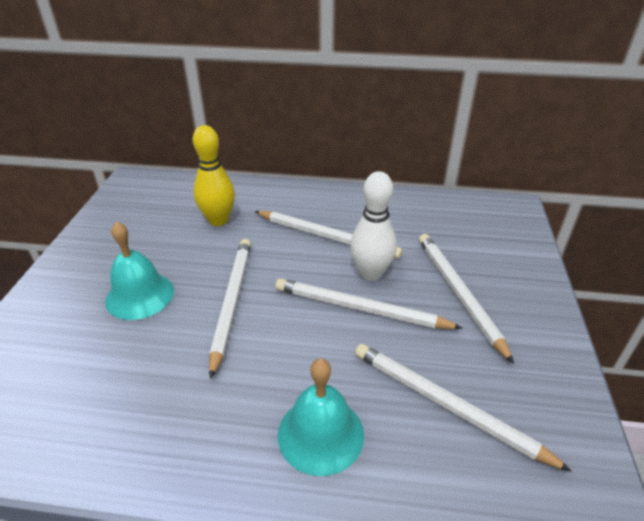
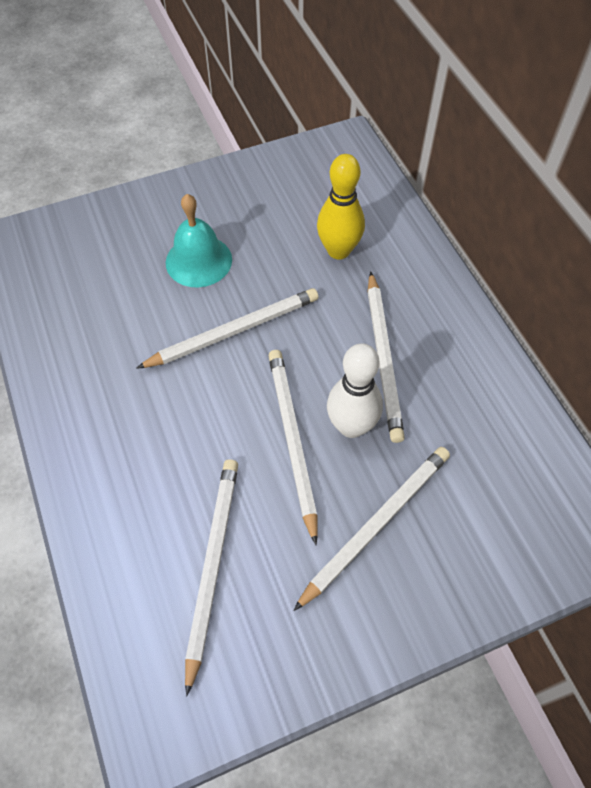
camera: 60 degrees right, 20 degrees up
turquoise bell [278,358,364,476] -> none

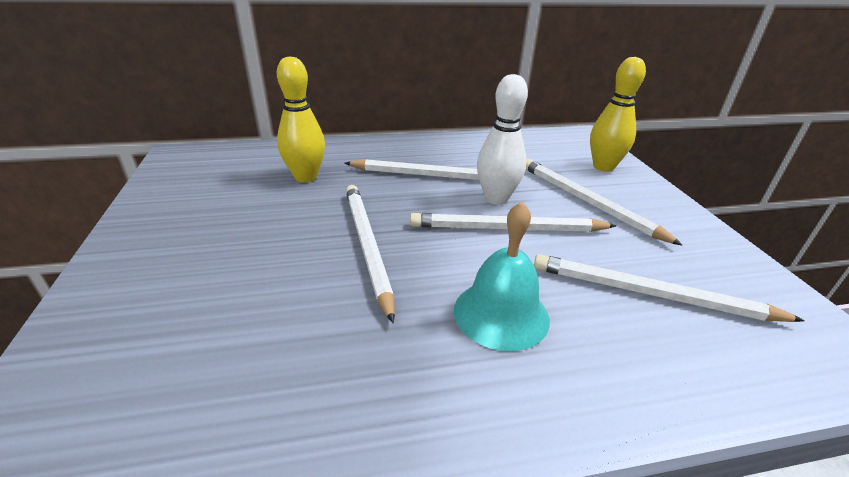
camera: 80 degrees left, 25 degrees down
turquoise bell [166,194,232,287] -> turquoise bell moved to [454,202,550,351]
none -> yellow bowling pin [590,57,646,172]

